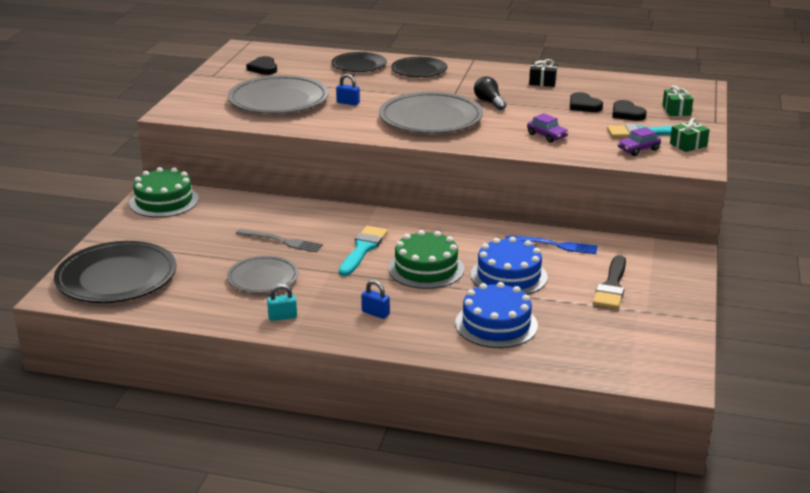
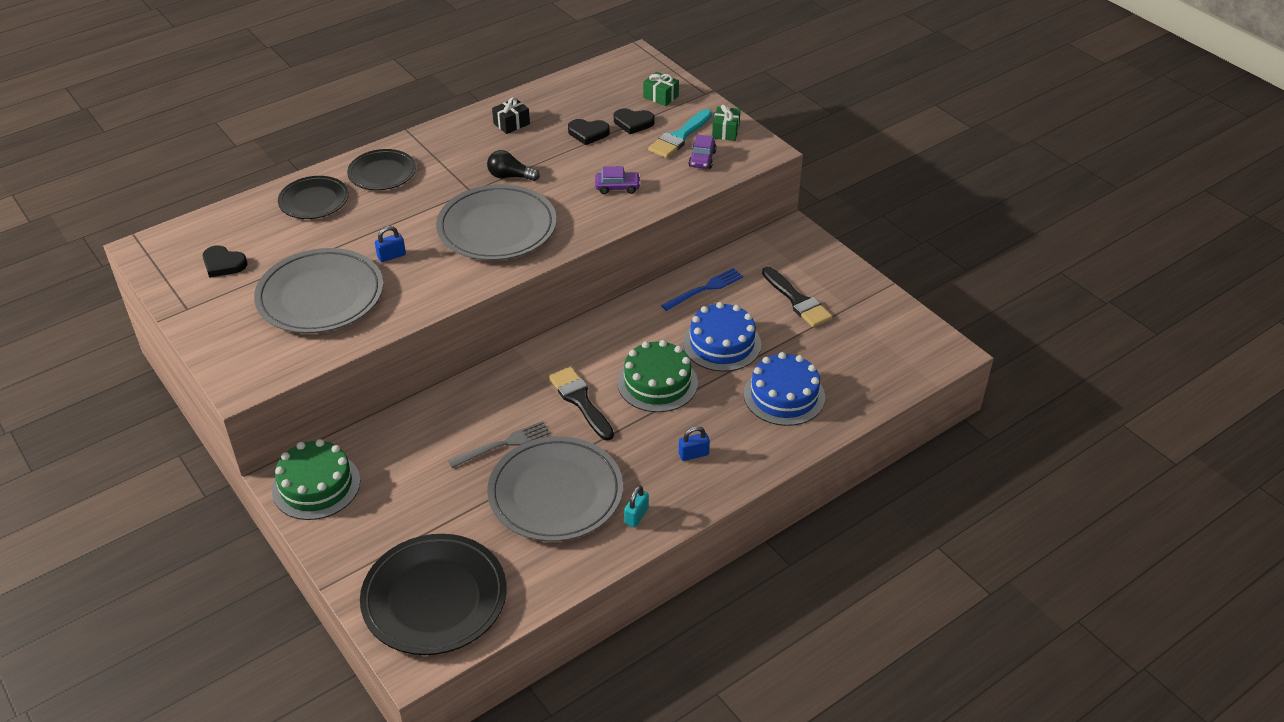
camera: 50 degrees left, 15 degrees up
grey plate [227,256,298,293] -> grey plate [487,436,623,542], size x1.68
turquoise brush [339,226,388,276] -> black brush [549,367,614,441]

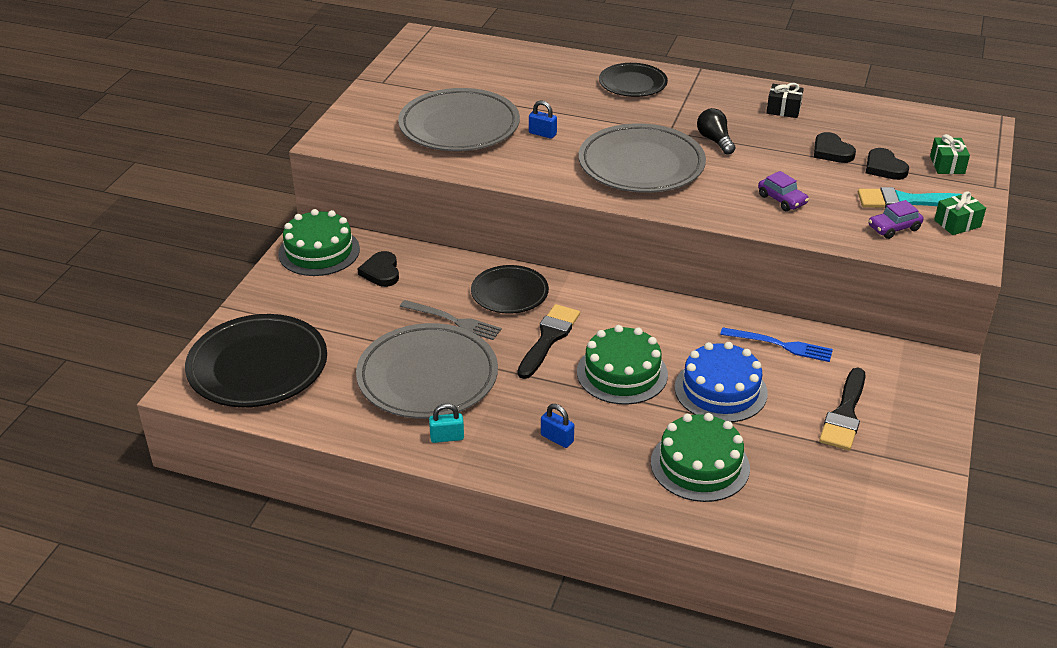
camera: 55 degrees right, 5 degrees down
black heart [203,245,247,278] -> black heart moved to [357,251,399,287]
black plate [278,176,349,219] -> black plate moved to [471,265,549,314]
blue cake [743,352,825,426] -> green cake [651,413,750,502]

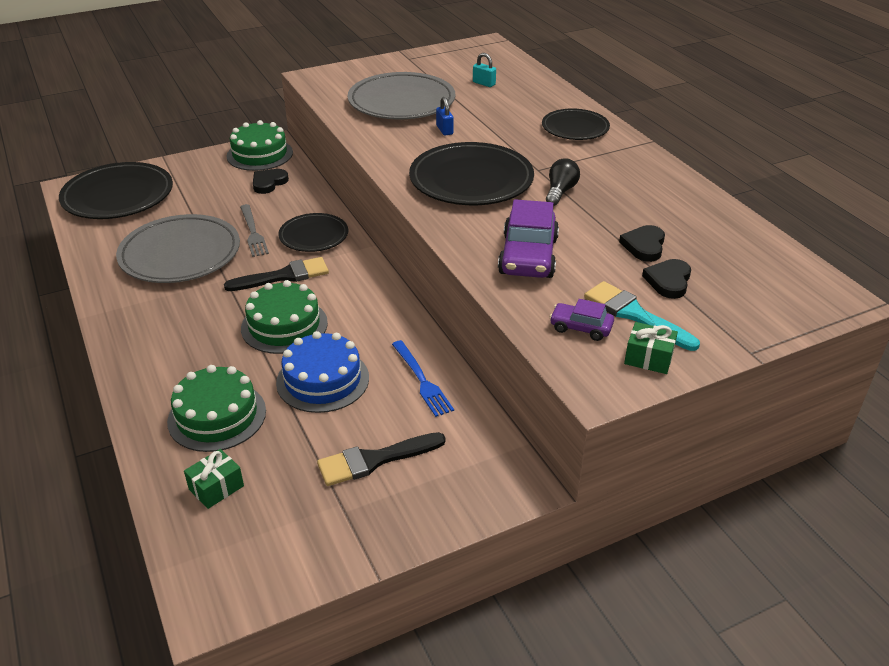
camera: 45 degrees right, 0 degrees up
turquoise padlock [429,404,464,443] -> turquoise padlock moved to [473,53,496,87]
blue padlock [541,404,574,448] -> none
grey plate [579,123,706,193] -> black plate [409,142,534,205]
purple car [758,171,809,211] -> purple car [498,199,559,278], size x1.88
black gift [766,83,804,118] -> none
green gift [930,134,970,174] -> green gift moved to [184,449,244,509]

